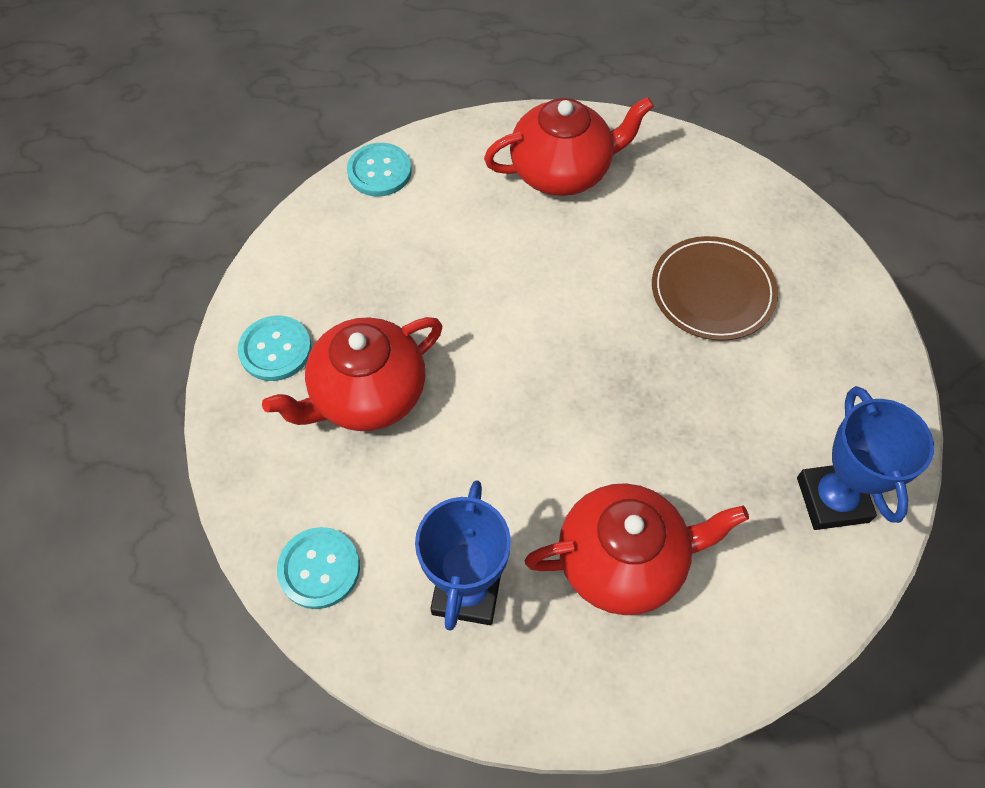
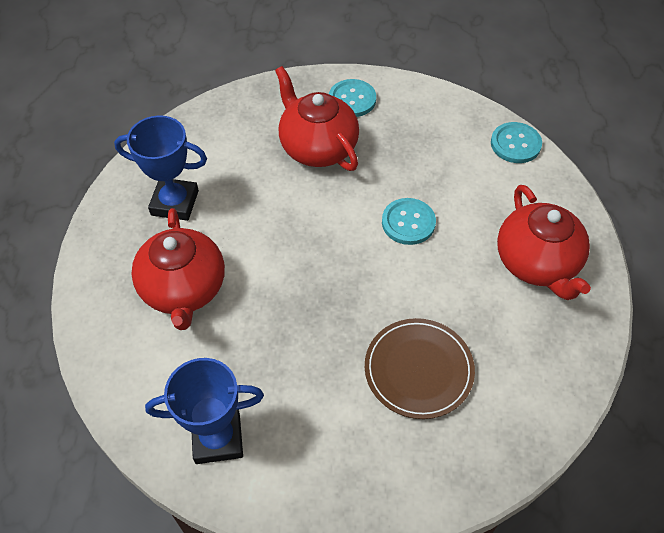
camera: 90 degrees right, 5 degrees down
turquoise button [277,527,360,609] -> turquoise button moved to [382,198,436,245]

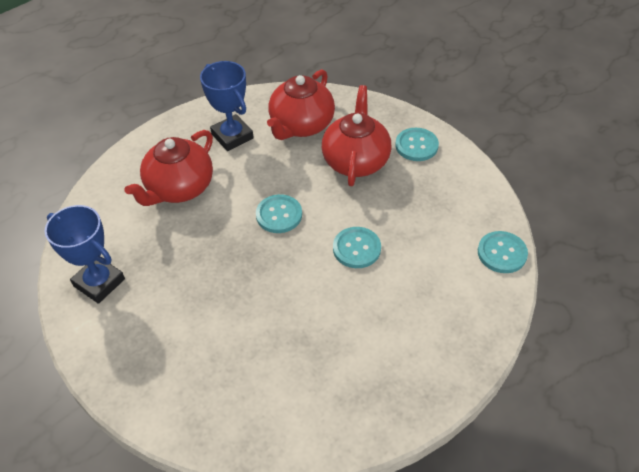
camera: 45 degrees right, 5 degrees down
brown plate [365,318,475,419] -> none
red teapot [497,185,591,300] -> red teapot moved to [267,69,335,140]
none -> turquoise button [256,194,302,233]

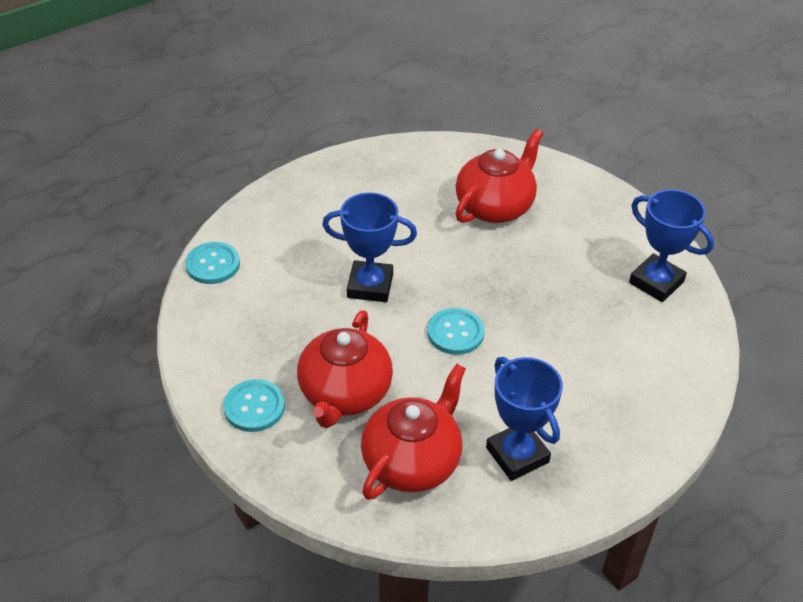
camera: 175 degrees left, 5 degrees down
red teapot [125,130,213,206] -> red teapot moved to [456,129,543,223]
turquoise button [333,227,381,268] -> blue trophy [322,192,417,302]

